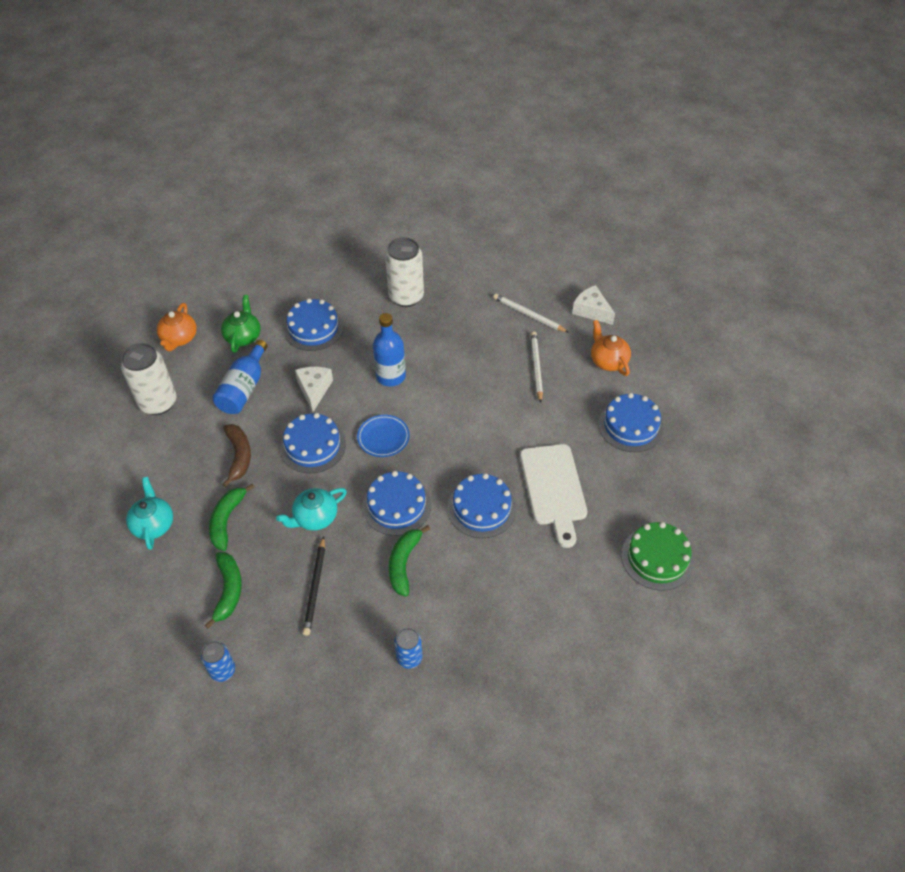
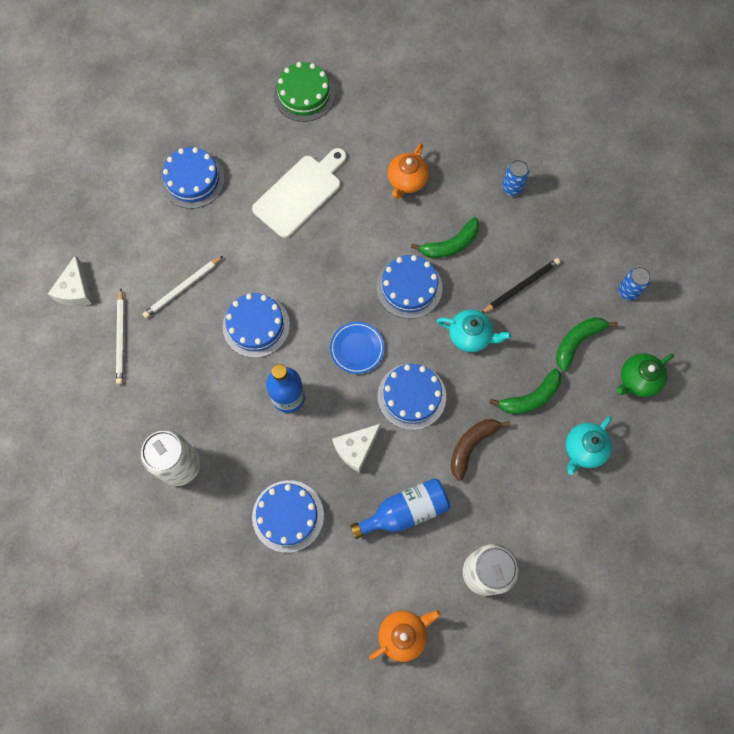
camera: 130 degrees left, 20 degrees up
green teapot [221,295,261,353] -> green teapot moved to [617,353,674,397]
blue cake [447,473,516,538] -> blue cake moved to [223,293,290,358]
orange teapot [591,320,631,376] -> orange teapot moved to [388,143,429,199]

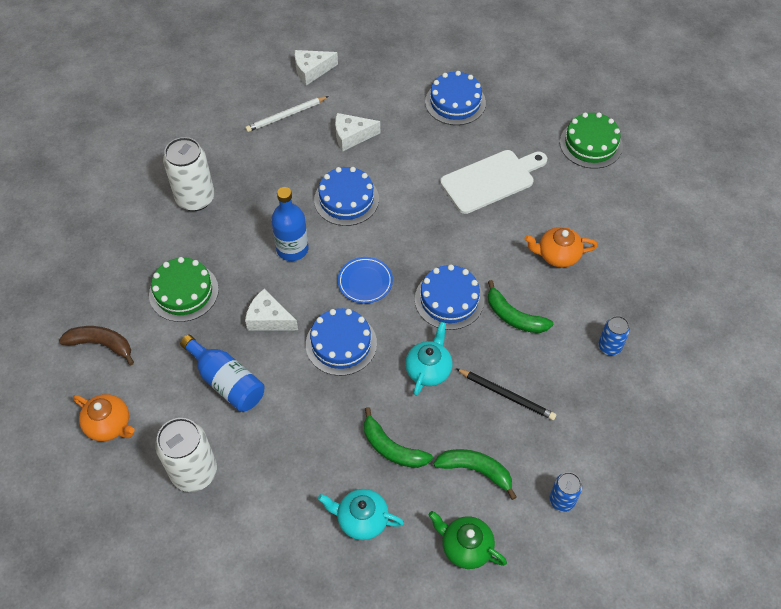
camera: 65 degrees right, 15 degrees down
white pencil [143,256,223,318] -> white cheese [335,113,380,152]
white cutting board [252,148,347,238] -> white cutting board turned 45 degrees counterclockwise [440,150,547,214]
blue cake [252,480,324,553] -> green cake [149,257,219,322]
turquoise teapot [437,309,511,352] -> turquoise teapot turned 150 degrees counterclockwise [405,322,452,396]
brown banana [451,419,511,481] -> brown banana moved to [59,326,134,365]

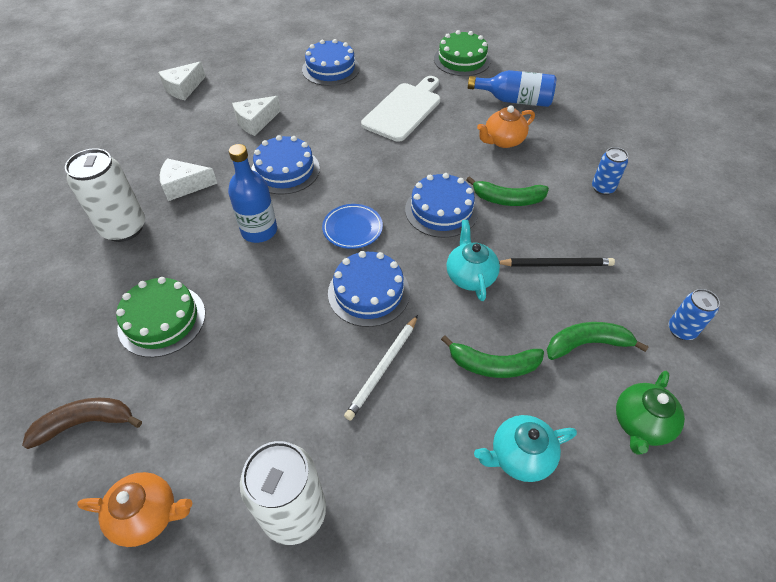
camera: 30 degrees left, 5 degrees down
blue bottle [180,334,264,412] -> blue bottle moved to [468,70,556,107]
white pencil [245,96,329,132] -> white pencil moved to [344,315,418,420]
white cheese [245,289,298,331] -> white cheese moved to [160,158,217,201]
green teapot [428,511,507,569] -> green teapot turned 60 degrees counterclockwise [616,371,685,455]

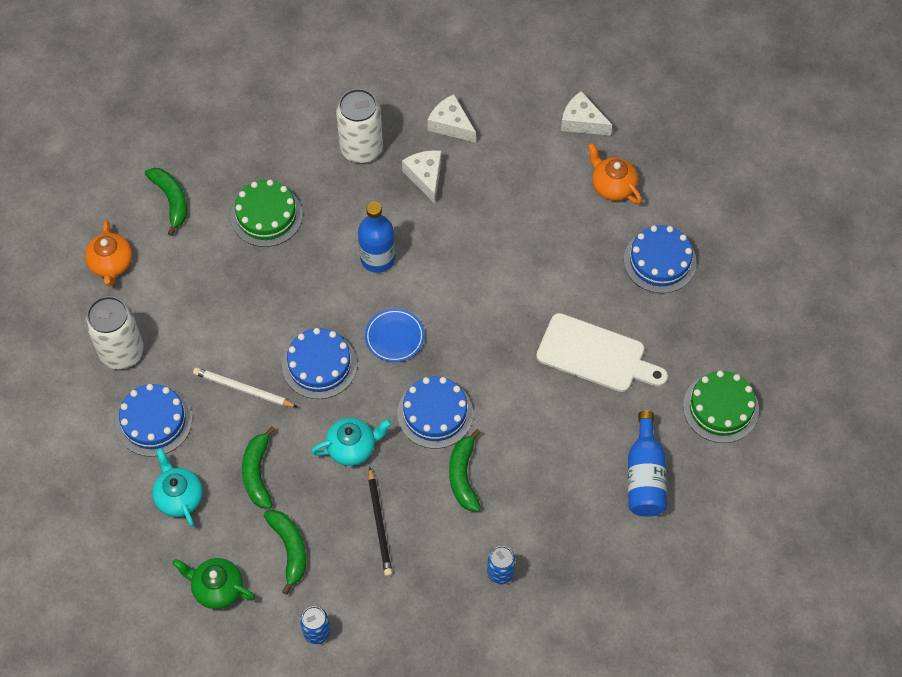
camera: 80 degrees right, 10 degrees up
brown banana [22,398,142,449] -> green banana [145,168,187,236]
white cheese [232,96,281,136] -> white cheese moved to [428,94,476,143]
blue cake [251,135,320,195] -> blue cake moved to [116,384,192,457]
orange teapot [477,105,535,148] -> orange teapot moved to [588,143,642,204]

